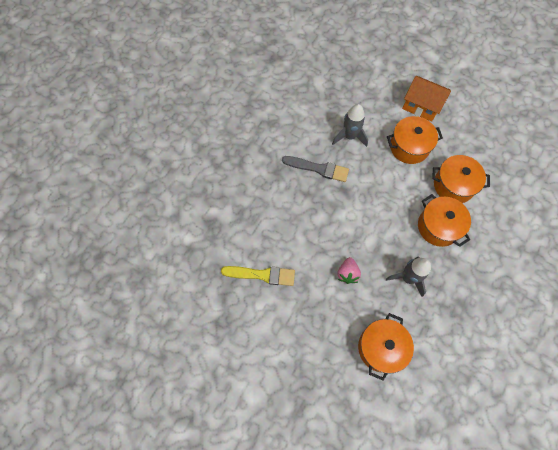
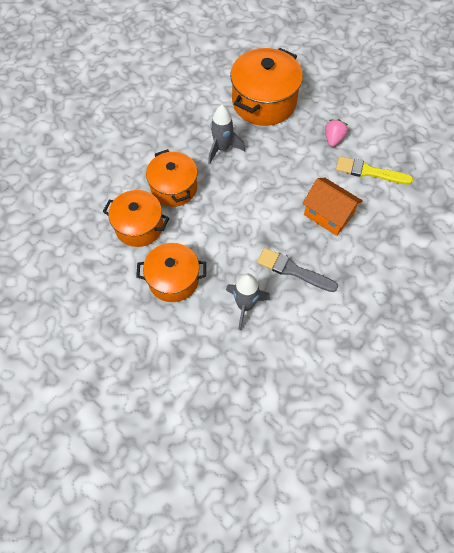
camera: 170 degrees left, 5 degrees down
pink strawberry [337,257,361,284] -> pink strawberry moved to [325,119,348,147]
orange pot [358,313,414,381] -> orange pot [230,48,303,126], size x1.51
orange house [402,76,451,122] -> orange house moved to [303,178,363,236]

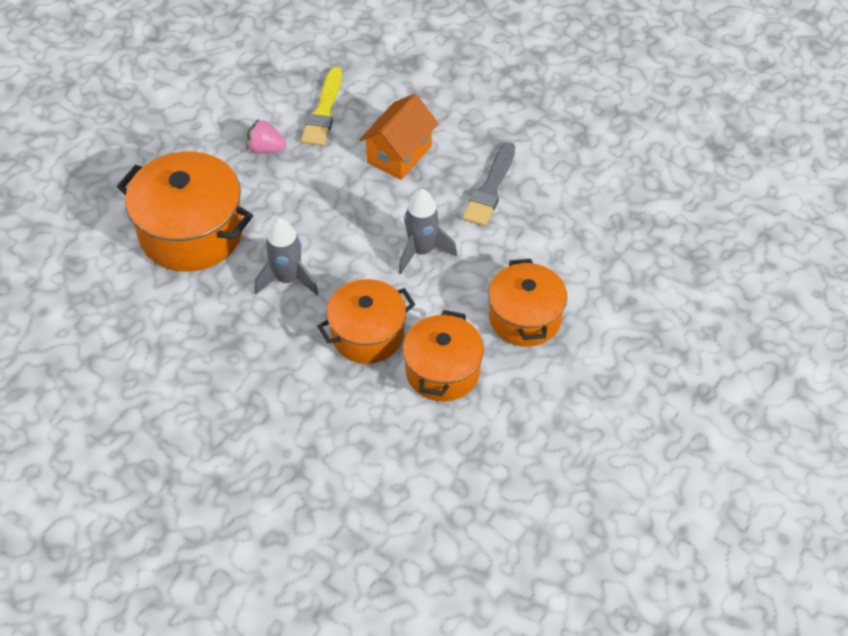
camera: 95 degrees left, 10 degrees down
grey rocket [226,274,271,330] -> grey rocket moved to [399,189,457,274]

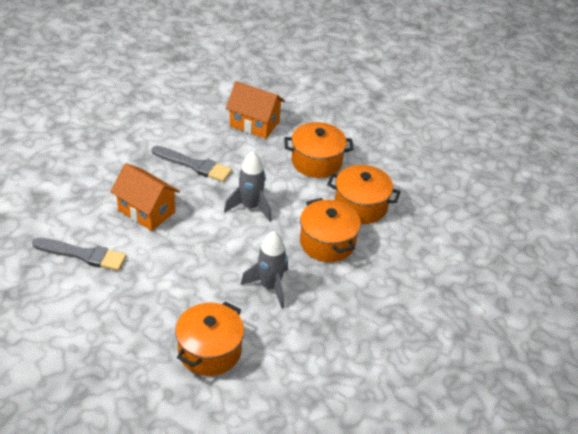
camera: 90 degrees left, 10 degrees down
orange pot [117,151,253,272] -> orange pot [175,301,244,376], size x0.66
pink strawberry [247,119,286,154] -> none
yellow brush [301,67,342,146] -> grey brush [32,238,127,271]
none -> orange house [226,81,285,139]

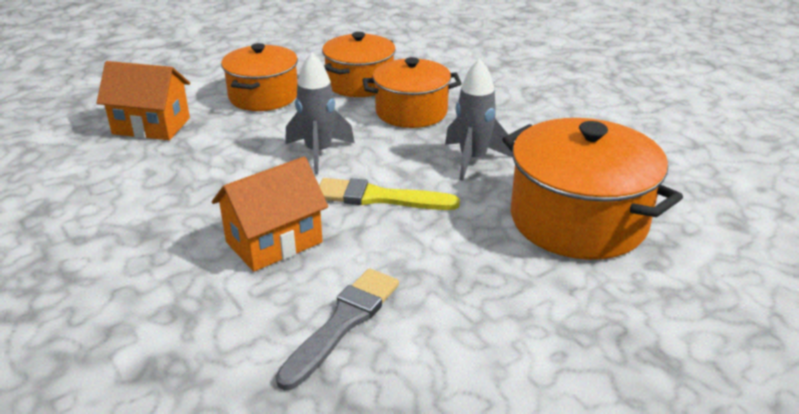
camera: 70 degrees left, 10 degrees down
grey brush [151,146,232,182] -> none
orange pot [175,301,244,376] -> orange pot [502,118,683,260], size x1.51
orange house [226,81,285,139] -> orange house turned 60 degrees clockwise [97,61,190,140]
none -> yellow brush [319,178,460,210]

